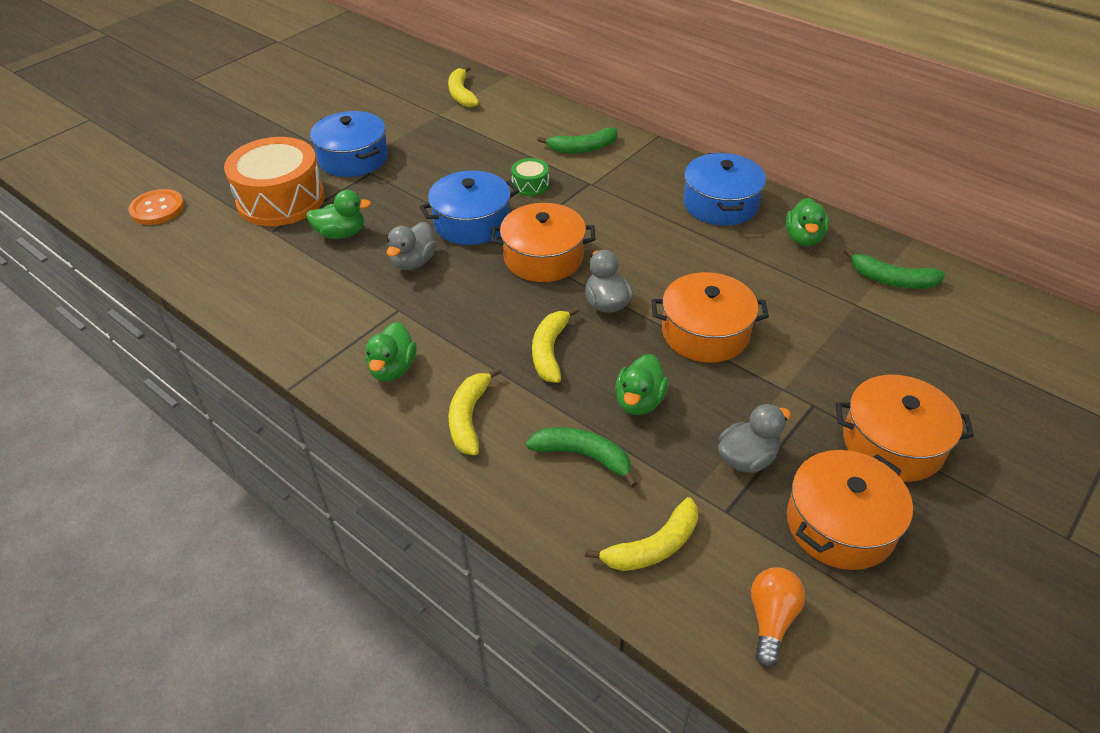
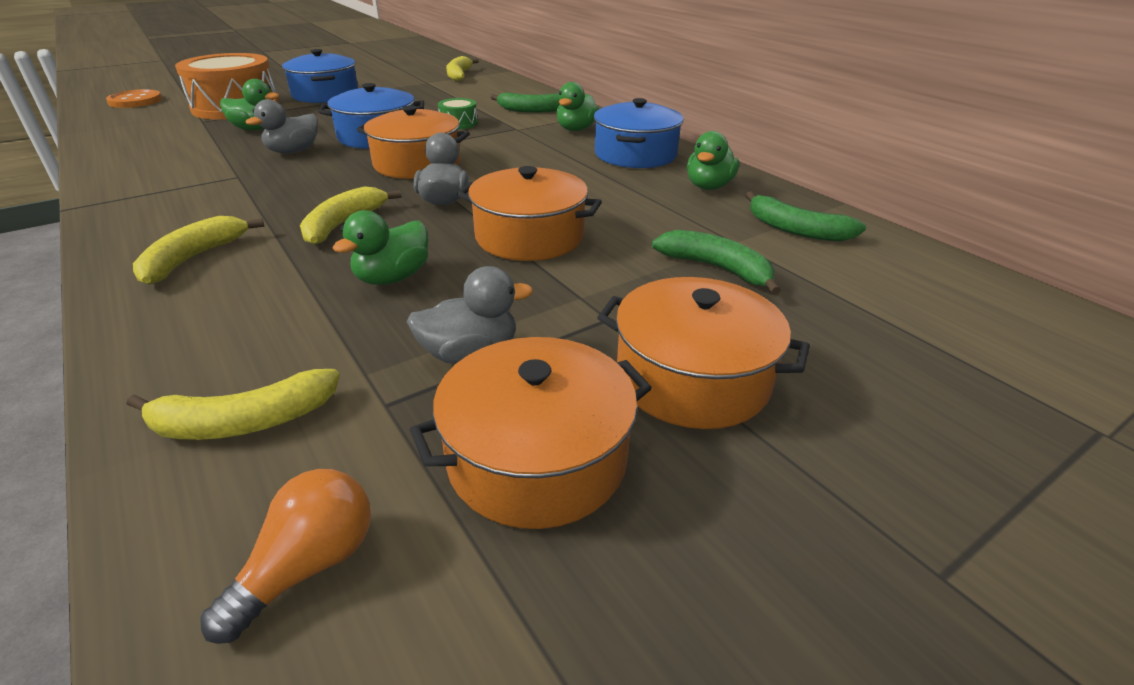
camera: 15 degrees right, 10 degrees down
green duck [365,322,417,381] -> green duck moved to [557,82,599,131]
green banana [526,427,638,488] -> green banana moved to [652,230,781,295]

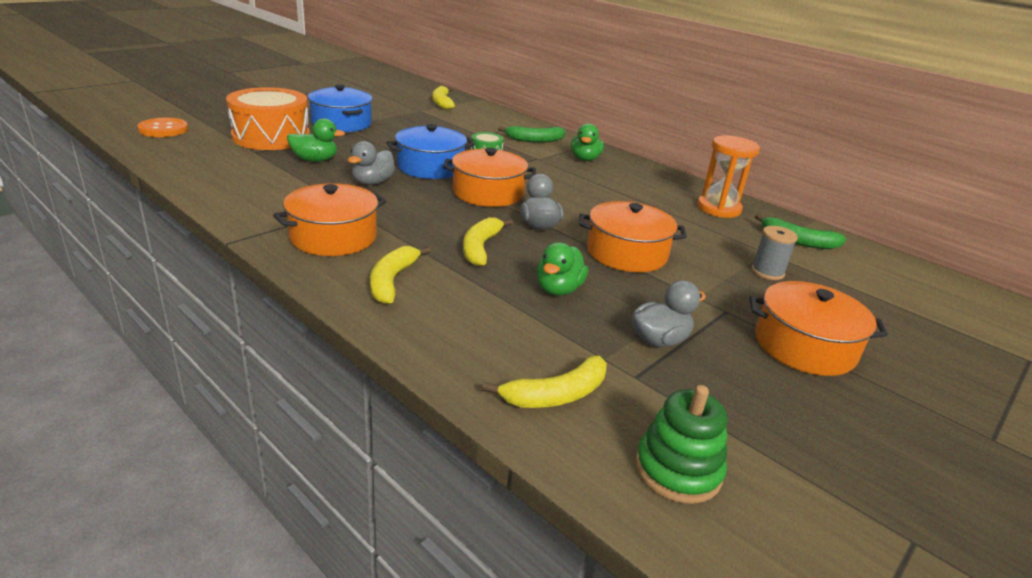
camera: 15 degrees left, 5 degrees down
orange light bulb [200,469,371,644] -> green stacking toy [635,385,727,504]
orange pot [410,337,652,529] -> orange pot moved to [273,183,386,256]
blue pot [594,98,684,168] -> none
green banana [652,230,781,295] -> grey spool [751,226,798,280]
green duck [687,131,739,190] -> orange hourglass [697,135,760,218]

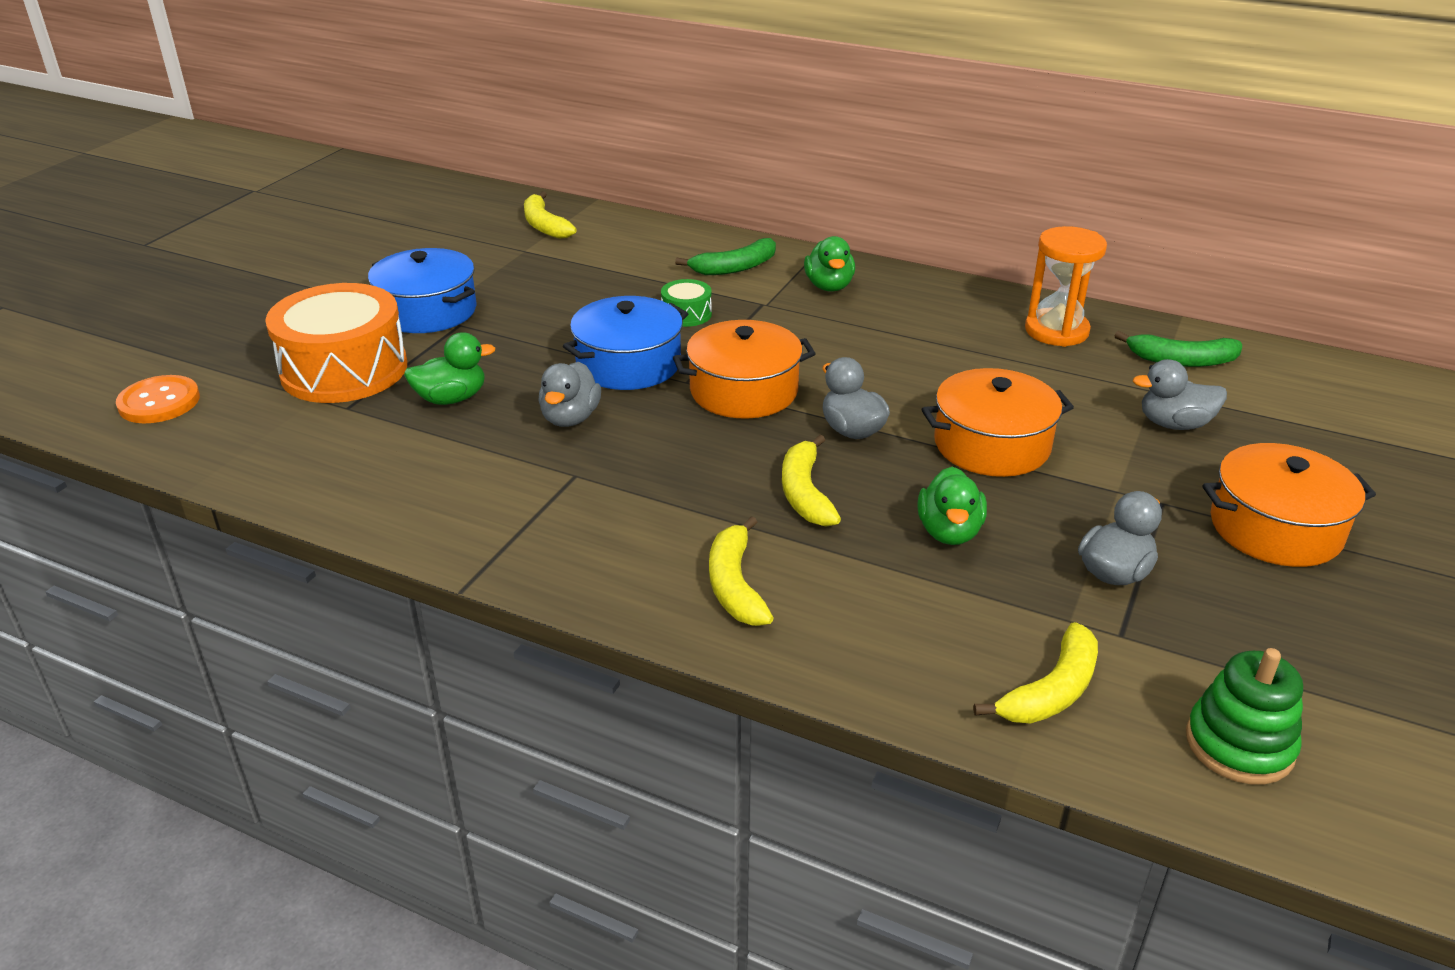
camera: 15 degrees left, 5 degrees up
orange pot [273,183,386,256] -> none
grey spool [751,226,798,280] -> grey duck [1133,359,1227,430]

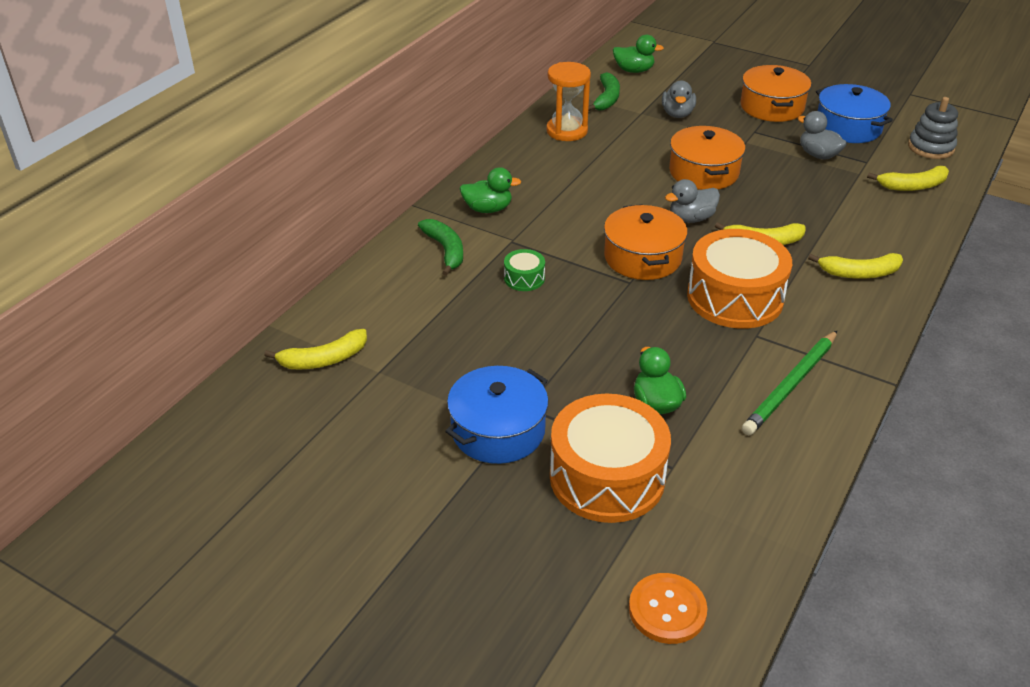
camera: 85 degrees left, 5 degrees up
grey duck [538,362,601,427] -> none
blue pot [563,296,688,390] -> blue pot moved to [816,84,893,143]
green duck [918,466,987,545] -> green duck moved to [613,35,664,73]
yellow banana [973,622,1098,724] -> yellow banana turned 120 degrees clockwise [867,166,949,191]
green stacking toy [1186,648,1303,784] -> grey stacking toy [908,97,958,159]
none -> orange drum [687,229,792,329]
none -> green pencil [742,331,837,435]

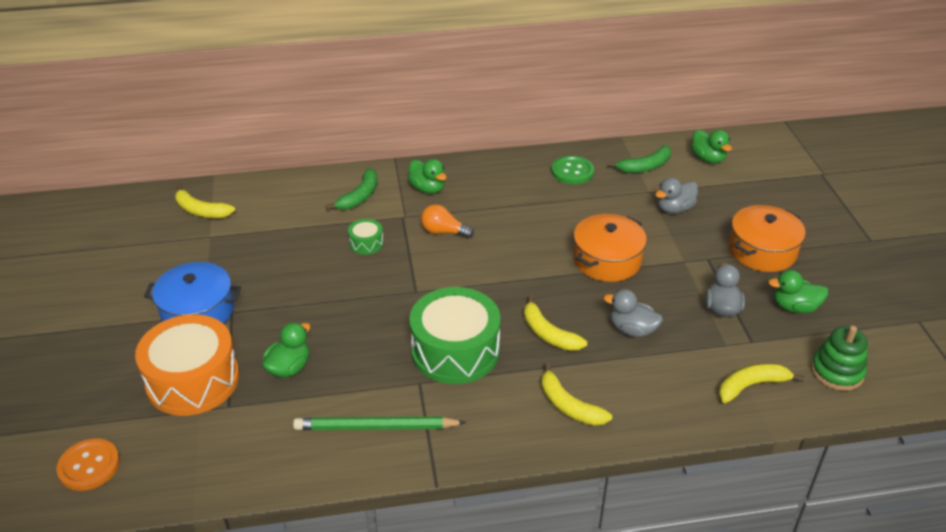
camera: 50 degrees right, 0 degrees up
orange hourglass [546,62,591,141] -> green button [551,156,594,184]
orange pot [604,204,688,280] -> none
grey duck [665,179,720,223] -> grey duck moved to [604,289,663,337]
orange drum [687,229,792,329] -> green drum [409,287,500,384]
blue pot [816,84,893,143] -> green duck [768,270,828,313]
yellow banana [867,166,949,191] -> yellow banana turned 120 degrees clockwise [719,363,804,403]
grey stacking toy [908,97,958,159] -> green stacking toy [811,325,868,391]
none -> orange light bulb [421,204,474,238]

